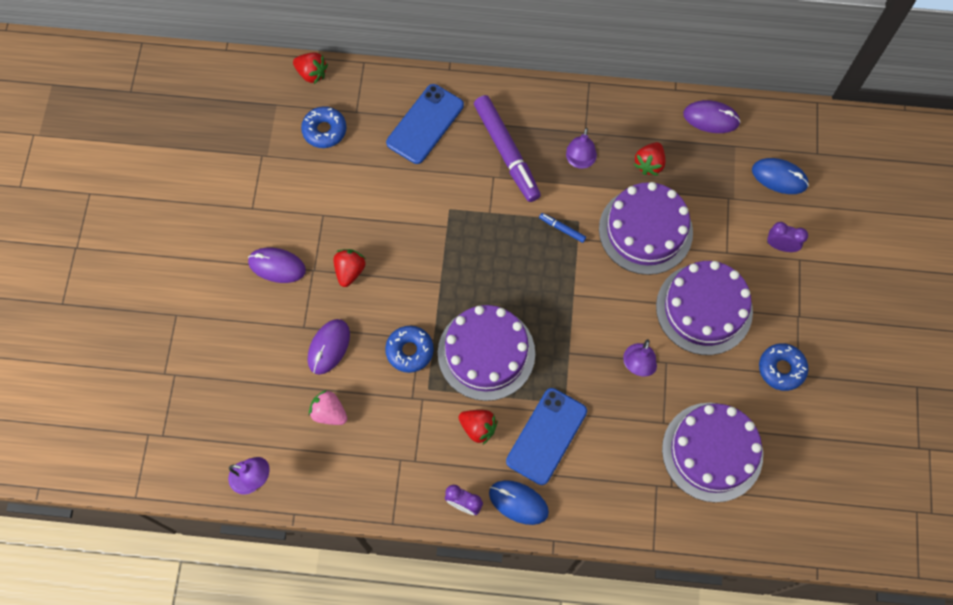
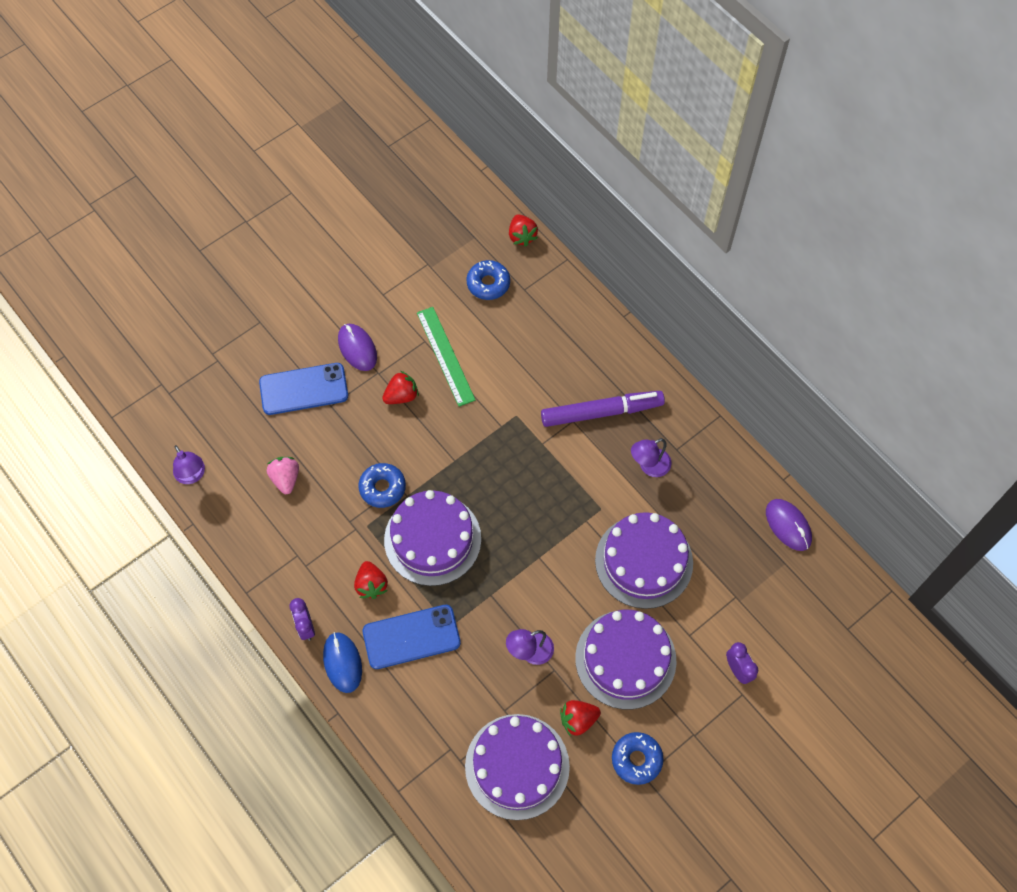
camera: 45 degrees right, 5 degrees down
purple mouse [308,319,350,375] -> none
blue phone [386,84,464,164] -> blue phone moved to [259,363,348,415]
purple marker [474,95,541,202] -> purple marker turned 120 degrees counterclockwise [541,391,665,427]
blue marker [539,213,586,243] -> none
red strawberry [634,142,666,176] -> red strawberry moved to [560,700,601,736]
blue mouse [752,158,809,194] -> none
none -> green ruler [417,307,475,407]

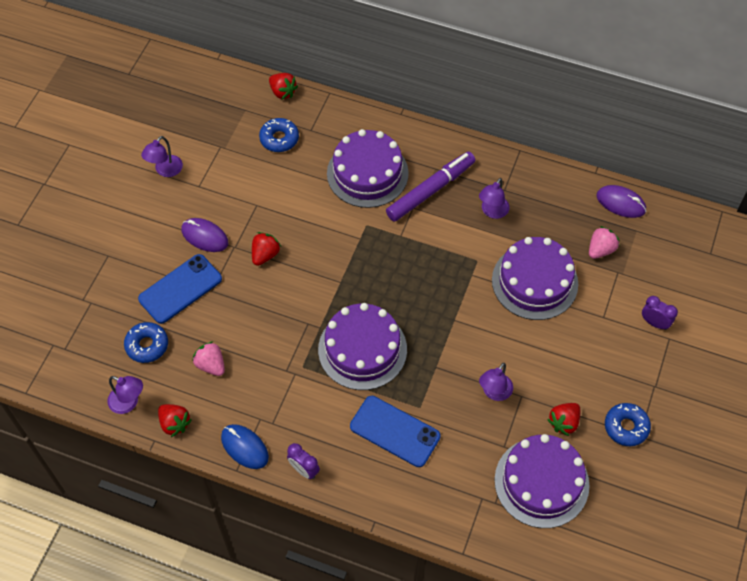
camera: 30 degrees left, 5 degrees down
blue mouse [323,632,362,693] -> blue mouse moved to [221,424,269,469]
red strawberry [354,561,388,599] -> red strawberry moved to [158,404,192,437]
blue donut [358,463,406,508] -> blue donut moved to [124,322,168,363]
blue phone [363,605,461,669] -> blue phone turned 75 degrees clockwise [350,396,441,467]
green ruler [417,307,475,407] -> none
purple cake [575,610,677,709] -> purple cake moved to [327,129,409,208]
none -> purple lamp [141,136,183,177]
none -> pink strawberry [589,226,620,259]

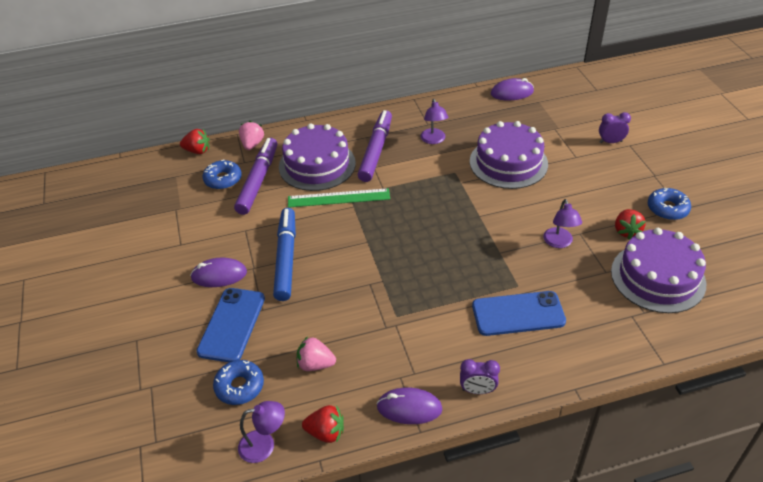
camera: 35 degrees left, 15 degrees down
purple lamp [141,136,183,177] -> none
blue mouse [221,424,269,469] -> purple mouse [376,388,443,424]
red strawberry [252,232,281,266] -> blue marker [273,208,296,301]
purple cake [318,303,407,390] -> none
pink strawberry [589,226,620,259] -> pink strawberry moved to [239,121,264,150]
none -> purple marker [234,138,277,215]
none -> green ruler [288,188,390,208]

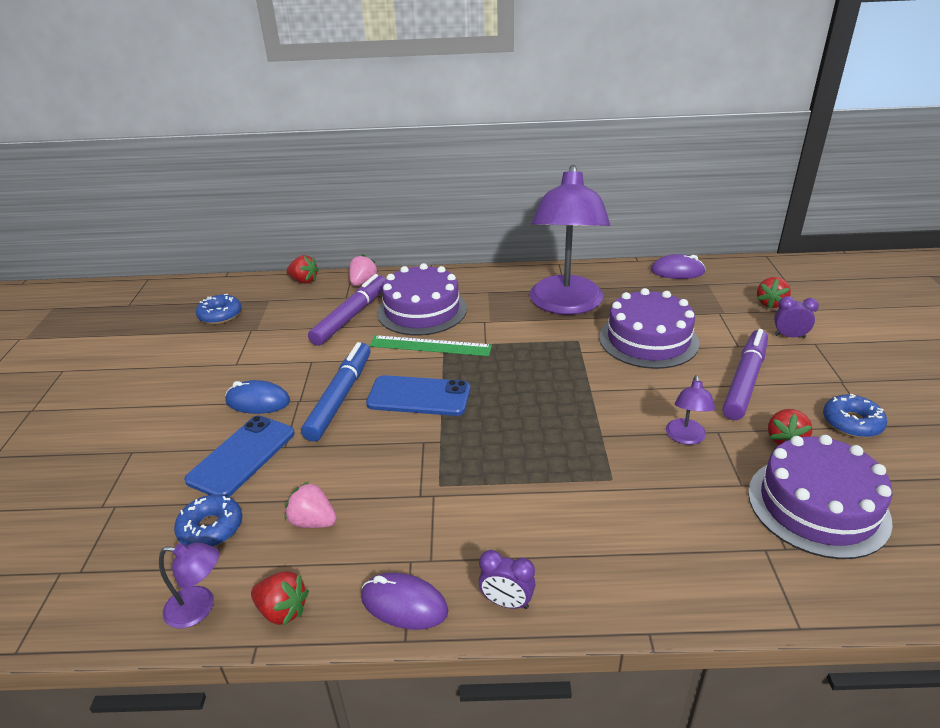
camera: 15 degrees right, 10 degrees down
purple mouse [190,257,247,287] -> blue mouse [225,380,290,414]
blue donut [203,160,242,190] -> blue donut moved to [196,294,242,324]
purple marker [358,110,392,182] -> purple marker moved to [722,329,768,420]
purple lamp [420,99,449,144] -> purple lamp [530,165,610,315], size x2.48
blue phone [472,291,566,336] -> blue phone moved to [366,375,470,416]
none -> red strawberry [757,277,791,309]

